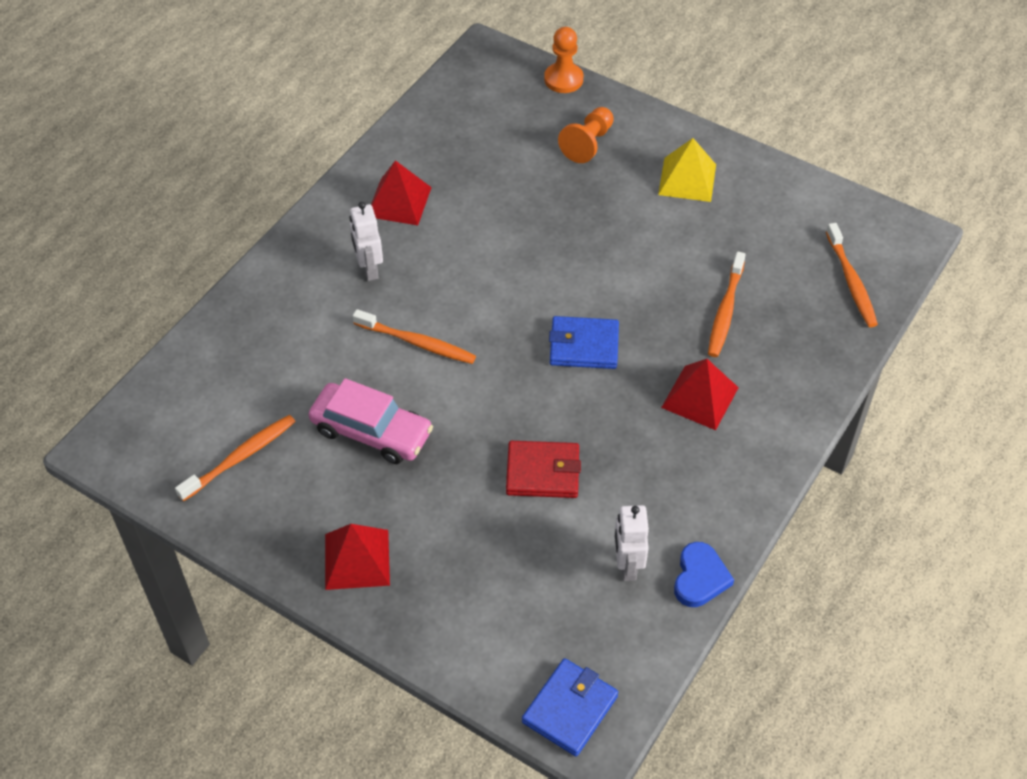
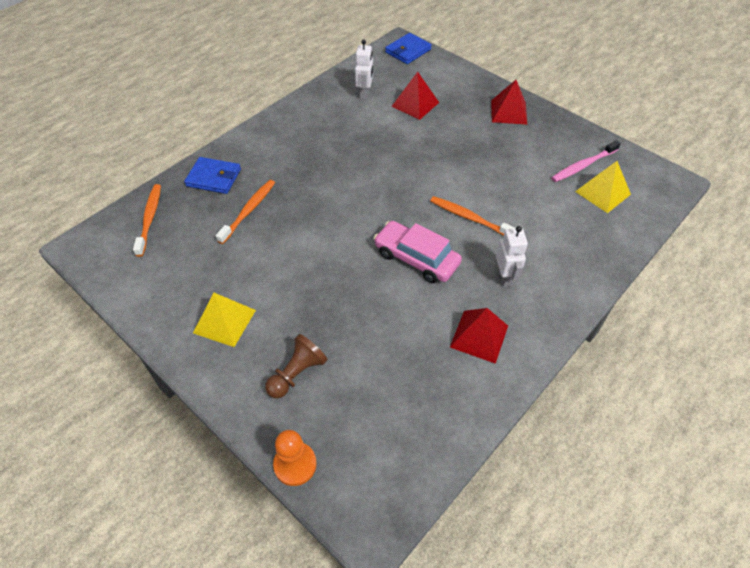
camera: 170 degrees left, 0 degrees up
orange toothbrush [175,415,296,502] -> pink toothbrush [551,140,621,182]
pink car [308,378,433,464] -> pink car moved to [374,221,462,283]
red wallet [506,441,581,498] -> none
blue wallet [549,316,619,369] -> blue wallet moved to [184,157,241,194]
orange pawn [558,107,614,163] -> brown pawn [265,334,327,399]
red pyramid [661,359,739,430] -> red pyramid moved to [392,72,439,120]
blue heart [674,542,734,607] -> none
none -> yellow pyramid [575,161,631,213]

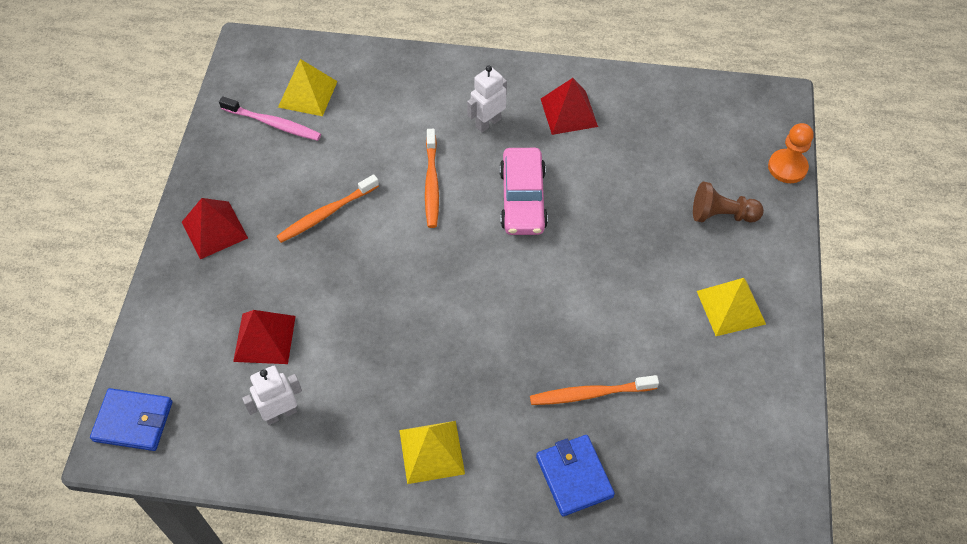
camera: 125 degrees left, 5 degrees up
orange toothbrush [133,184,161,257] -> orange toothbrush moved to [276,174,379,243]
none -> yellow pyramid [399,421,465,484]

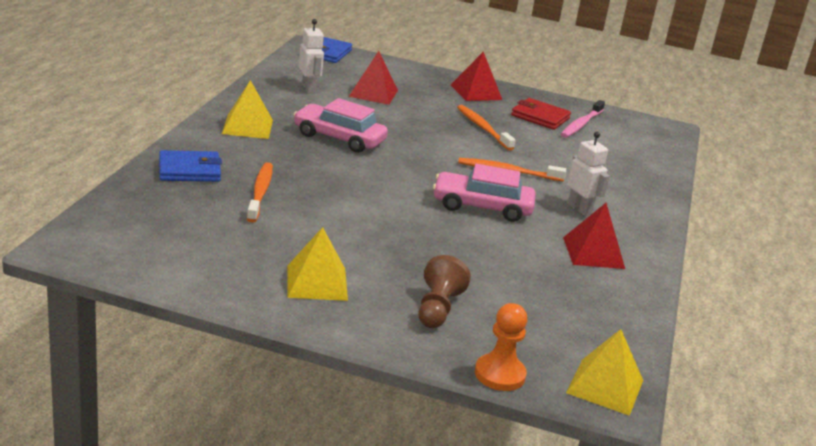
camera: 95 degrees right, 30 degrees down
yellow pyramid [278,59,338,116] -> yellow pyramid moved to [566,329,643,416]
none -> pink car [293,98,388,153]
none -> red wallet [511,98,571,130]

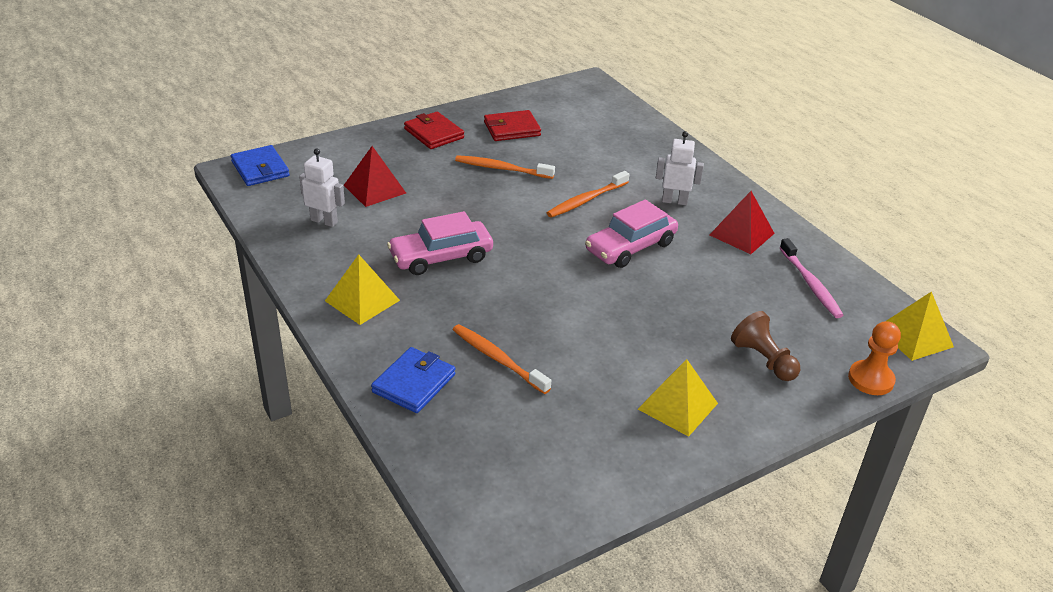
camera: 45 degrees left, 10 degrees up
red pyramid [451,51,502,101] -> red wallet [404,112,464,149]
pink toothbrush [561,100,605,138] -> pink toothbrush moved to [780,238,844,318]

